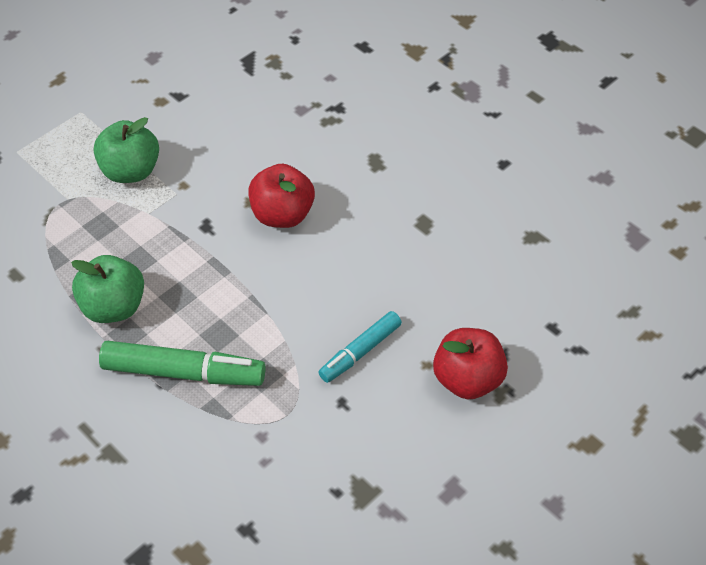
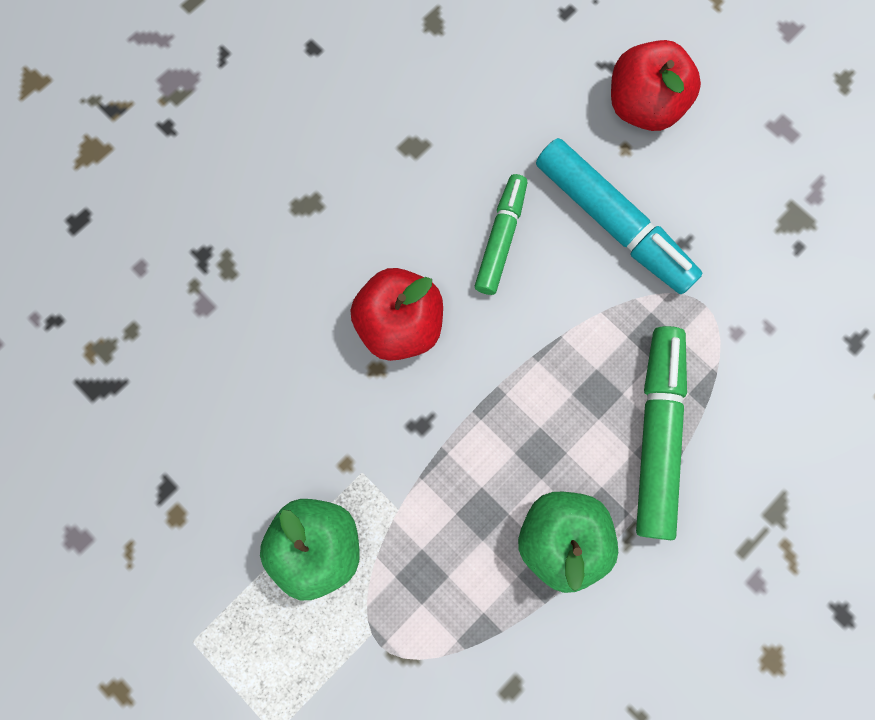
camera: 90 degrees left, 25 degrees up
turquoise marker [318,311,402,383] -> turquoise marker [536,138,703,294], size x1.58
none -> green marker [475,174,527,295]

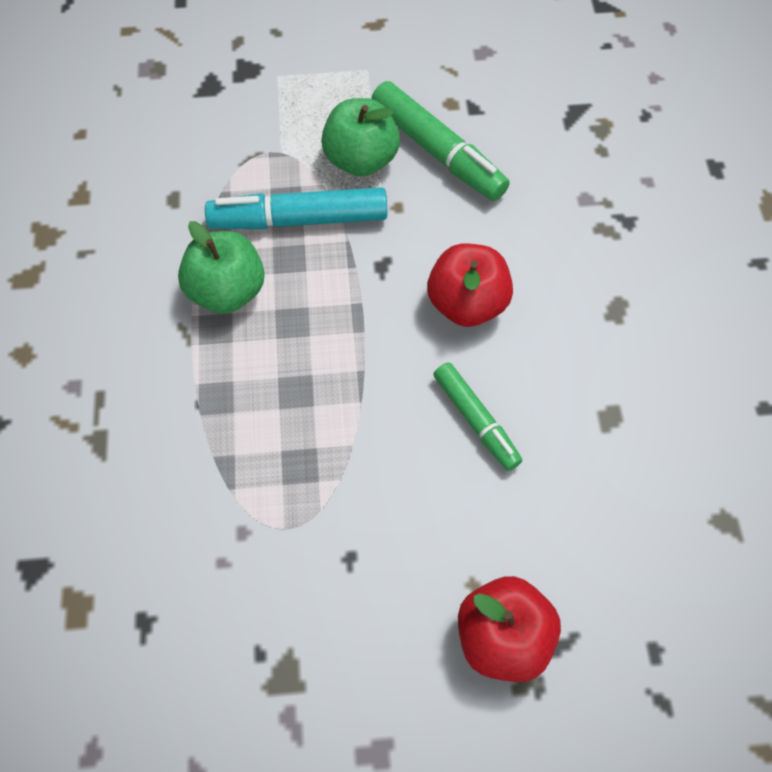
camera: 130 degrees right, 15 degrees down
turquoise marker [536,138,703,294] -> turquoise marker moved to [205,187,388,229]
green marker [636,326,687,540] -> green marker moved to [371,81,510,201]

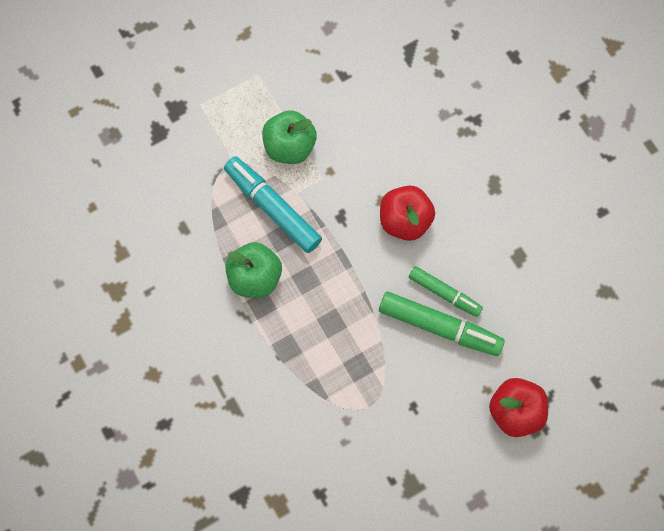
camera: 25 degrees left, 10 degrees up
turquoise marker [205,187,388,229] -> turquoise marker turned 75 degrees clockwise [224,156,322,253]
green marker [371,81,510,201] -> green marker moved to [379,292,505,356]

